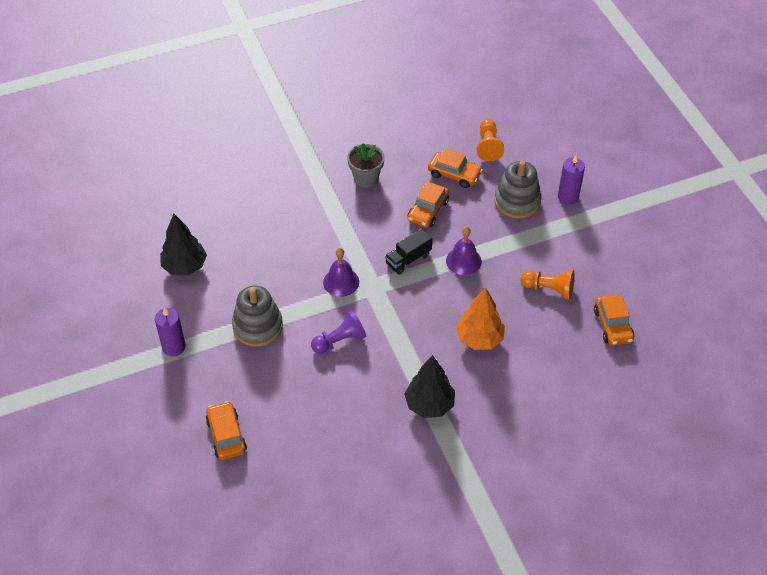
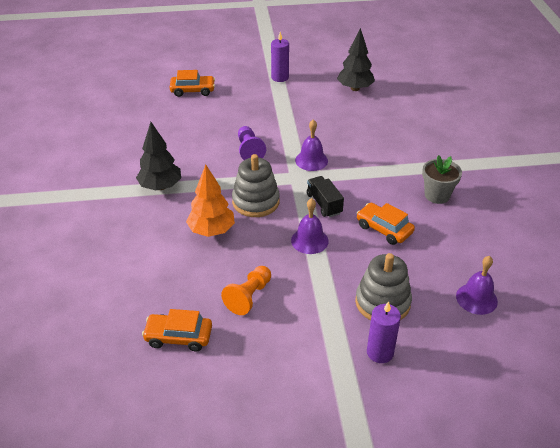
camera: 105 degrees right, 10 degrees down
grey stacking toy [232,286,283,347] -> grey stacking toy moved to [232,154,280,217]
orange car [428,148,483,188] -> none
orange pawn [477,119,504,161] -> purple bell [456,256,498,315]

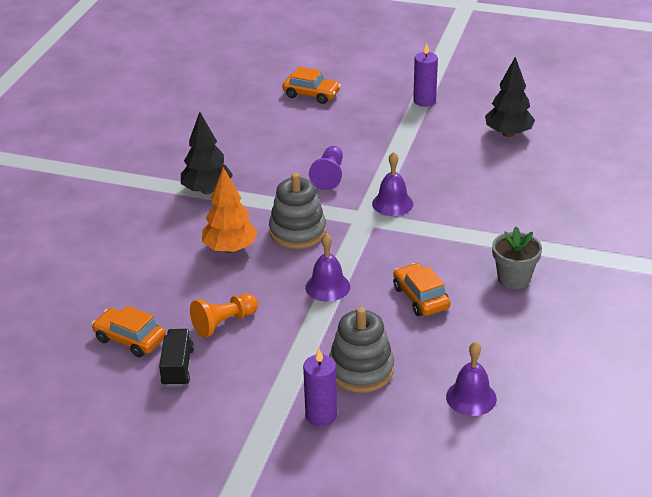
camera: 25 degrees right, 5 degrees down
black truck [307,176,344,218] -> black truck moved to [159,329,194,387]

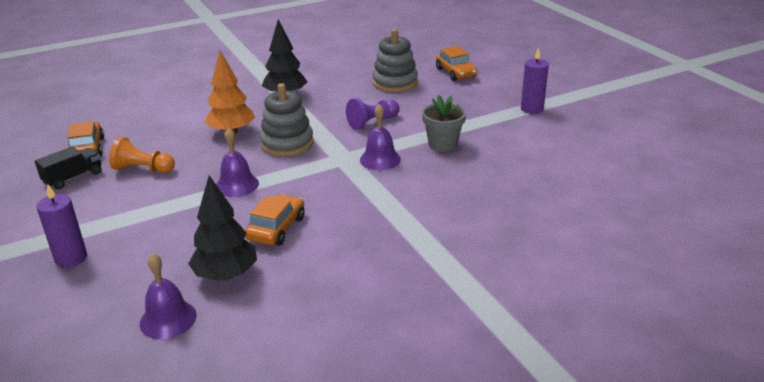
camera: 45 degrees right, 5 degrees down
grey stacking toy [329,307,394,393] -> grey stacking toy moved to [372,29,418,92]
black tree [485,57,535,137] -> black tree moved to [188,175,257,281]
grey flower pot [492,226,542,289] -> grey flower pot moved to [422,95,466,152]

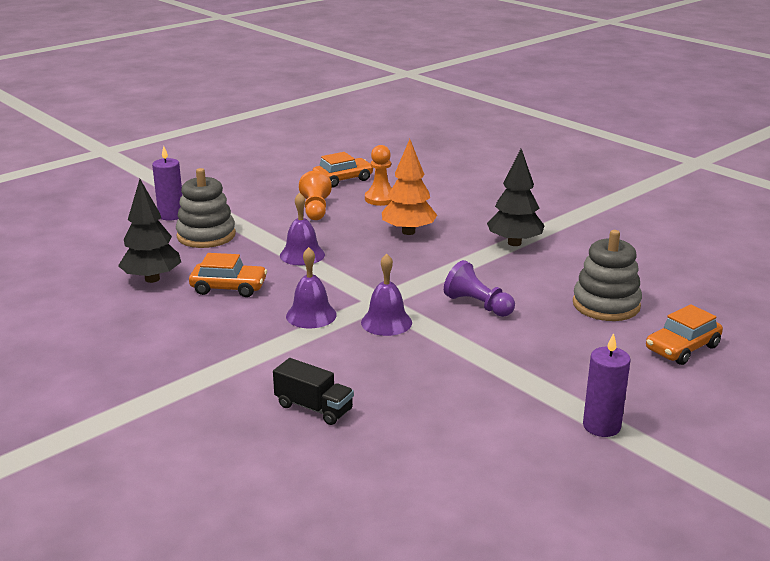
camera: 75 degrees right, 5 degrees down
black truck [35,147,102,189] -> black truck moved to [273,358,354,425]
purple bell [140,253,197,339] -> purple bell moved to [286,247,337,328]
grey stacking toy [260,83,313,156] -> grey stacking toy moved to [176,168,236,248]
grey flower pot [422,95,466,152] -> none
none -> orange pawn [365,145,392,206]

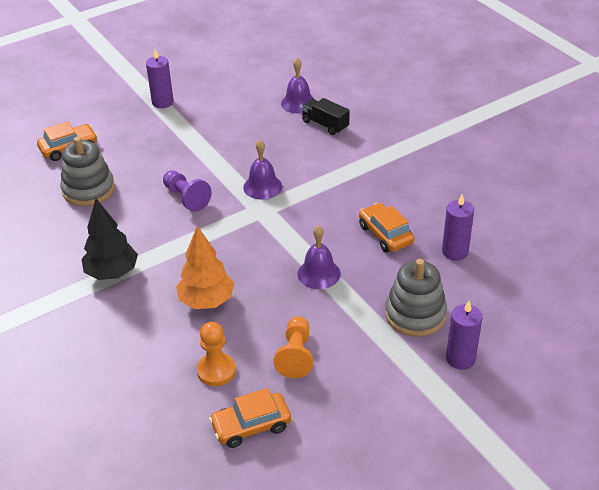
camera: 170 degrees left, 15 degrees up
black tree [118,179,181,283] -> purple candle [442,194,474,261]
orange car [189,253,267,297] -> orange car turned 45 degrees clockwise [359,203,414,252]
purple bell [286,247,337,328] -> purple bell moved to [281,58,314,113]

